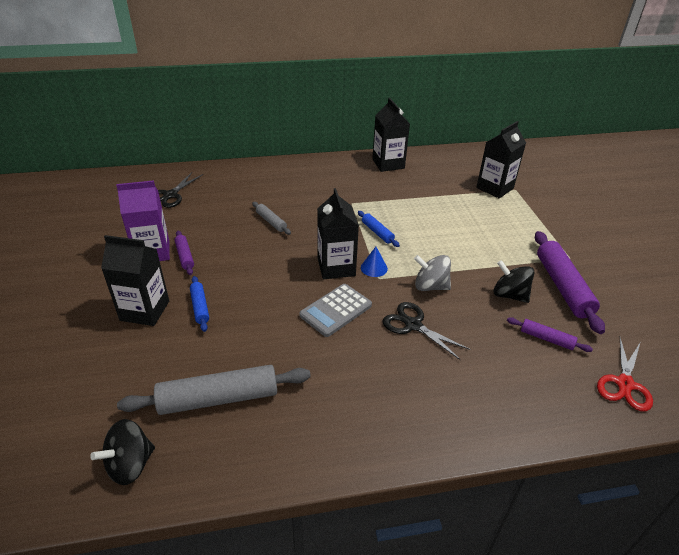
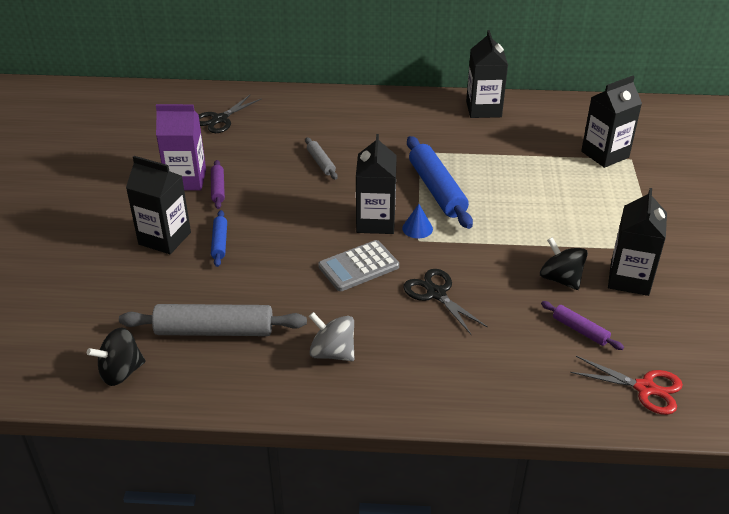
camera: 15 degrees right, 0 degrees up
blue rolling pin [358,211,400,247] -> blue rolling pin [407,136,473,229], size x1.96
grey spinning top [414,255,451,291] -> grey spinning top moved to [309,312,355,361]
purple rolling pin [535,231,605,334] -> black carton [608,188,667,296]
red scissors [597,338,653,411] -> red scissors turned 105 degrees counterclockwise [570,356,683,415]

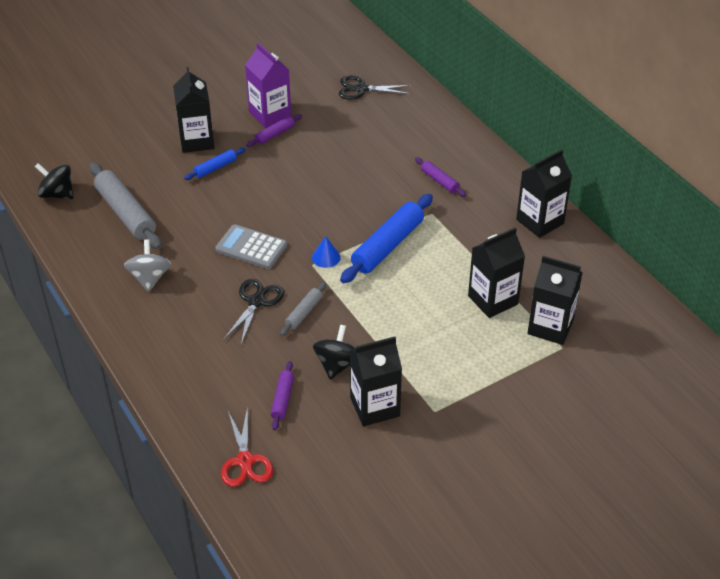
camera: 55 degrees right, 5 degrees up
grey rolling pin [305,137,337,180] -> grey rolling pin moved to [280,282,326,336]
black carton [356,134,397,234] -> black carton moved to [468,227,525,318]
none -> purple rolling pin [415,157,466,197]

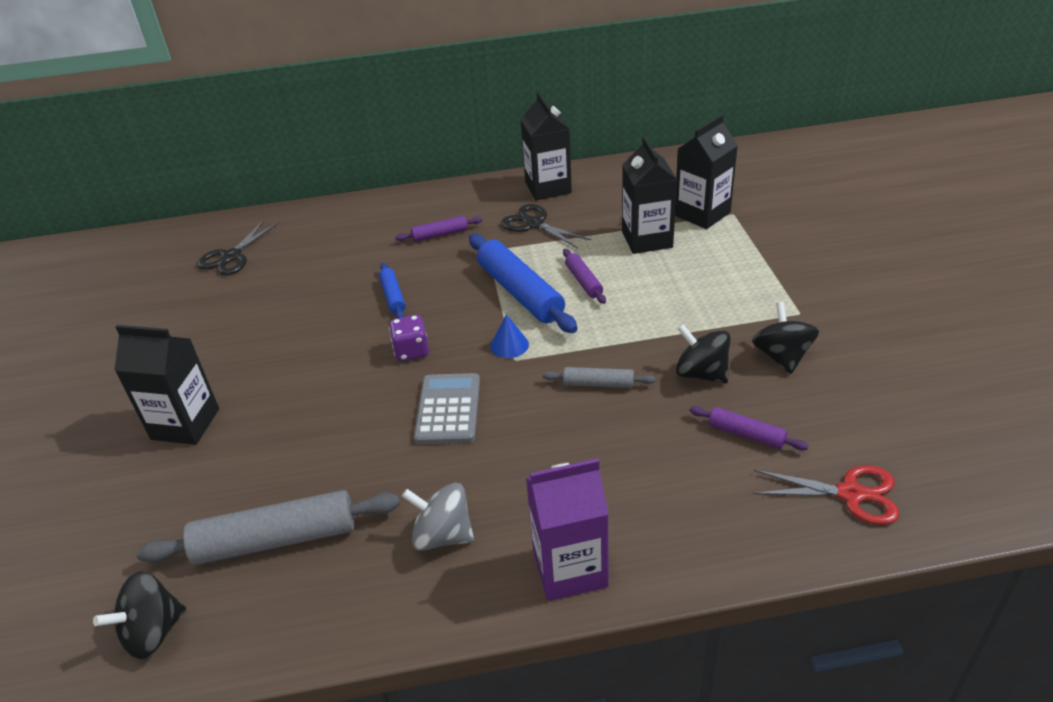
camera: 65 degrees left, 5 degrees down
blue rolling pin [184,148,246,180] -> blue rolling pin moved to [379,263,406,318]
grey calculator [215,224,287,269] -> grey calculator turned 135 degrees clockwise [414,373,480,444]
black scissors [224,279,284,344] -> black scissors moved to [501,204,591,249]
purple carton [245,43,291,128] -> purple carton moved to [526,459,609,601]
purple rolling pin [247,114,302,147] -> purple rolling pin moved to [563,249,606,304]
grey rolling pin [280,282,326,336] -> grey rolling pin turned 45 degrees counterclockwise [543,367,655,388]
black carton [350,336,402,426] -> black spinning top [752,302,819,374]
none -> purple dice [389,315,429,361]

